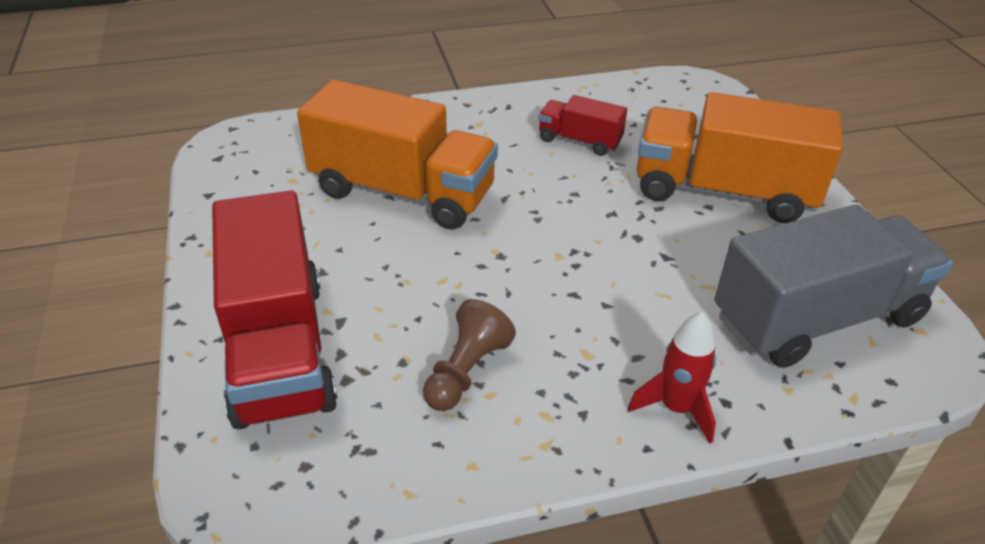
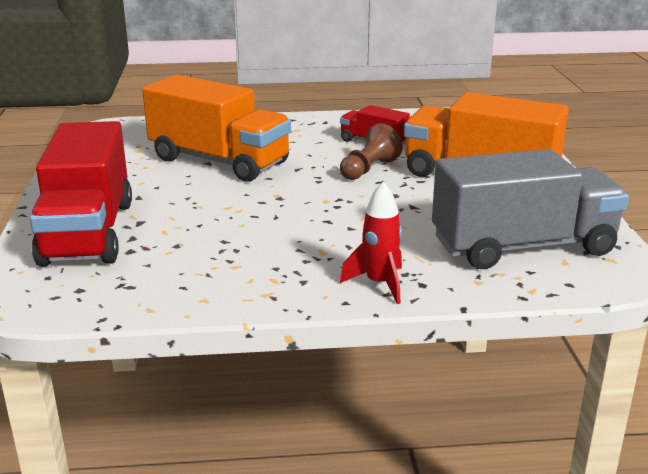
camera: 10 degrees right, 15 degrees down
brown pawn [423,299,516,411] -> brown pawn moved to [340,123,403,180]

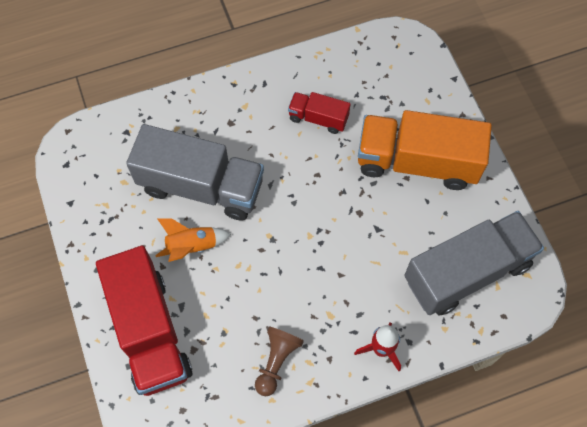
camera: 15 degrees left, 40 degrees up
orange truck [142,75,291,182] -> grey truck [126,124,264,220]
brown pawn [340,123,403,180] -> brown pawn moved to [255,327,304,396]
none -> orange rocket [155,218,231,262]

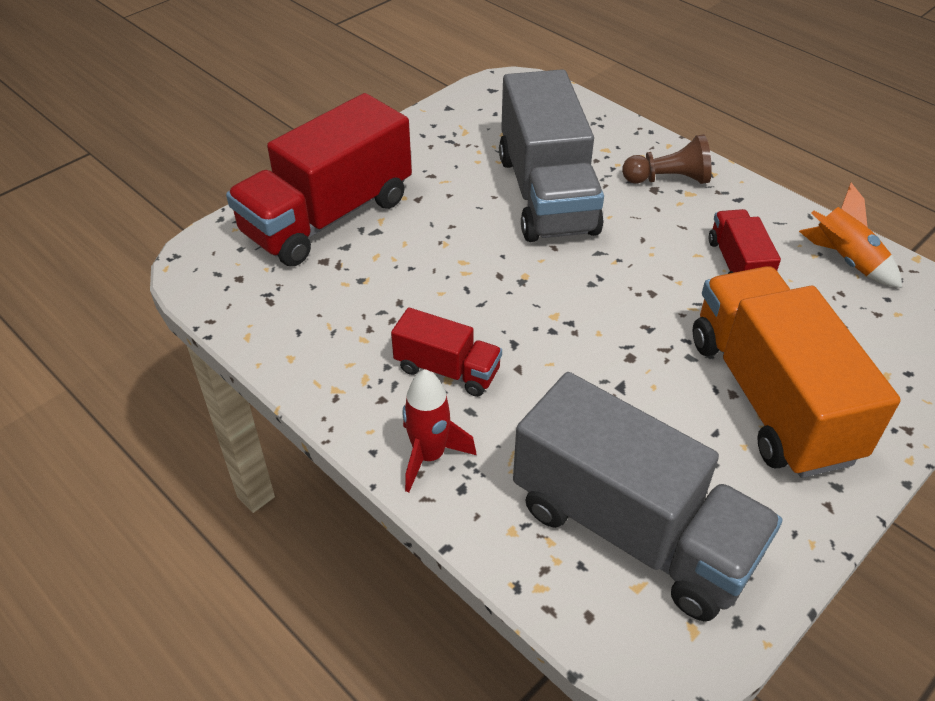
camera: 65 degrees right, 20 degrees down
orange rocket [155,218,231,262] -> orange rocket moved to [799,183,902,288]
brown pawn [255,327,304,396] -> brown pawn moved to [622,134,712,184]
none -> red truck [391,307,502,397]

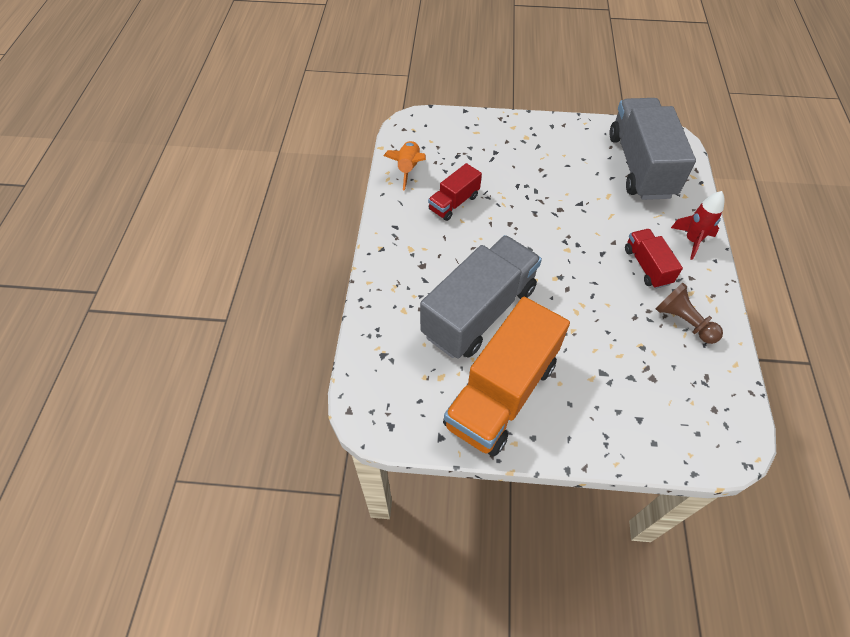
camera: 130 degrees left, 10 degrees up
red truck [226,93,412,266] -> none
brown pawn [622,134,712,184] -> brown pawn moved to [655,282,723,344]
orange truck [692,266,901,478] -> orange truck moved to [443,297,570,457]

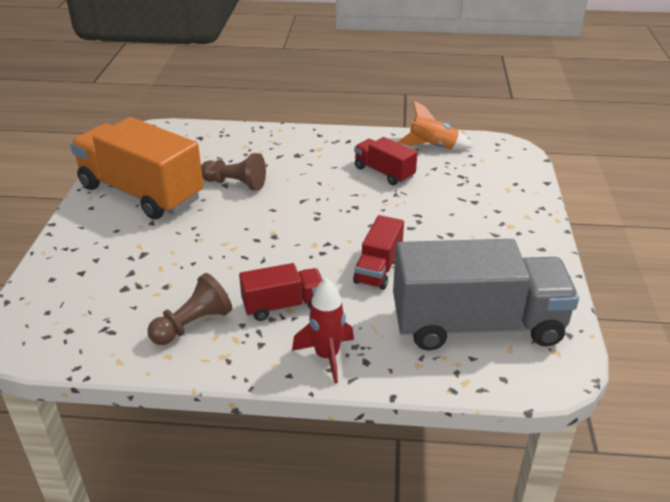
camera: 90 degrees right, 20 degrees down
grey truck [420,235,542,359] -> brown pawn [201,153,266,191]
none -> red truck [353,215,404,290]

